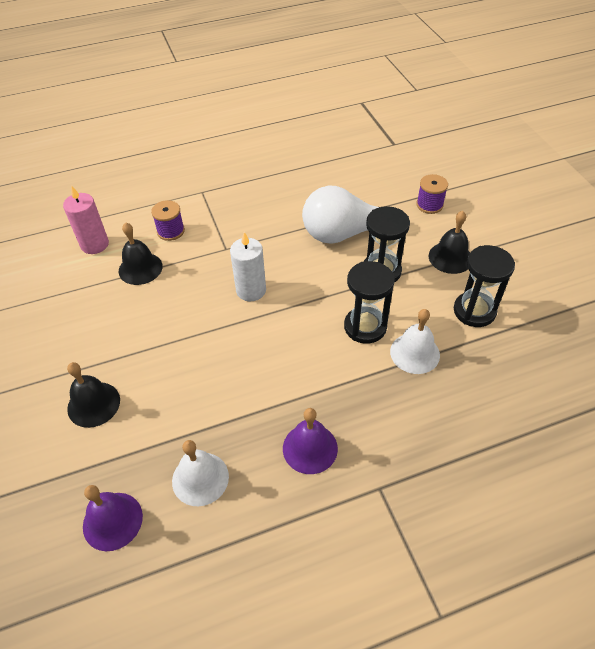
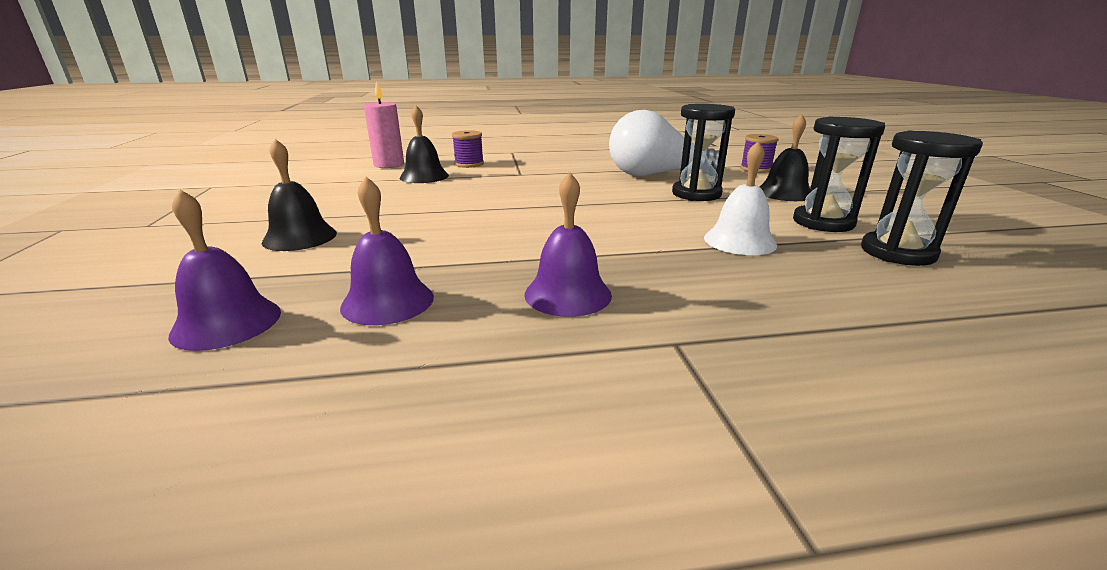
camera: 10 degrees right, 25 degrees down
white bell [172,440,229,506] -> purple bell [340,176,434,325]
white candle [230,232,266,301] -> none
black hourglass [344,261,395,344] -> black hourglass moved to [861,131,983,266]

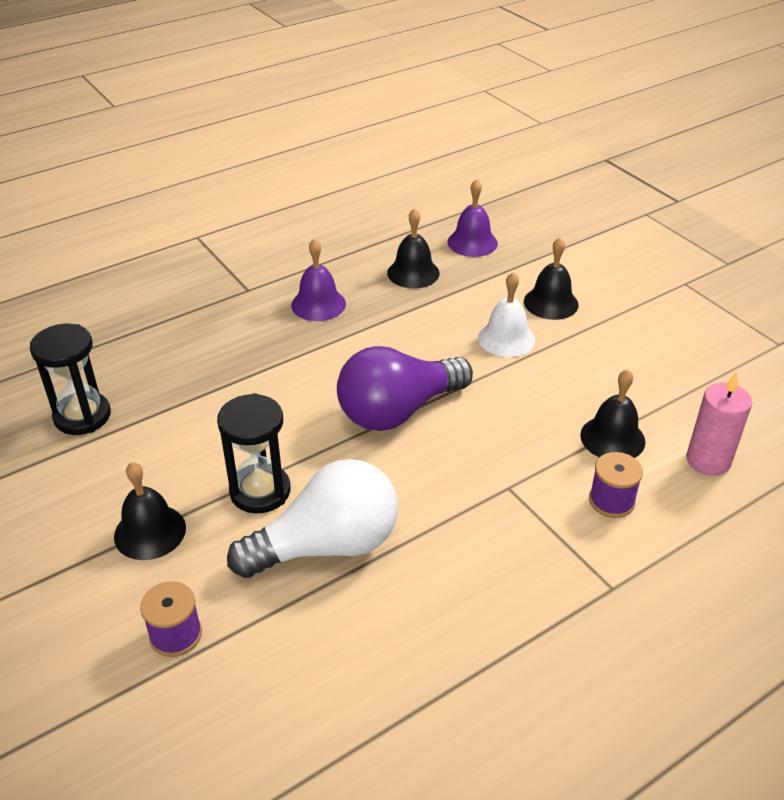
camera: 155 degrees right, 15 degrees up
purple bell [340,176,434,325] -> black bell [387,208,440,288]
white bell [704,141,777,255] -> white bell moved to [478,272,535,357]
black hourglass [793,117,885,232] -> none
none -> purple light bulb [337,346,473,431]

